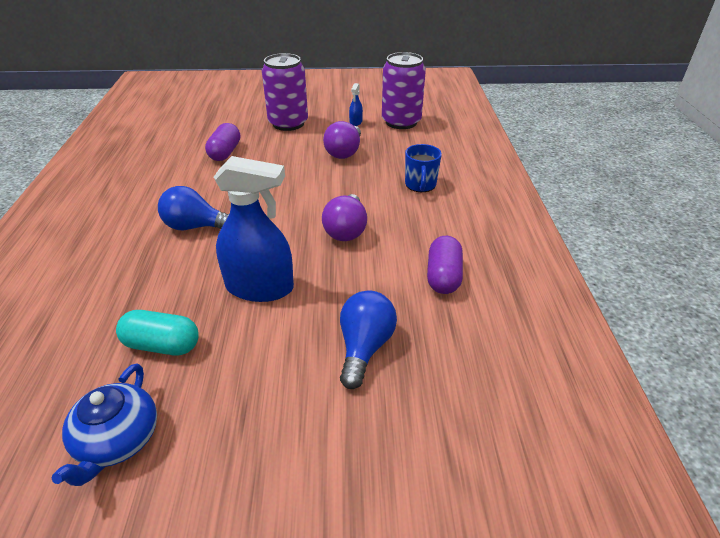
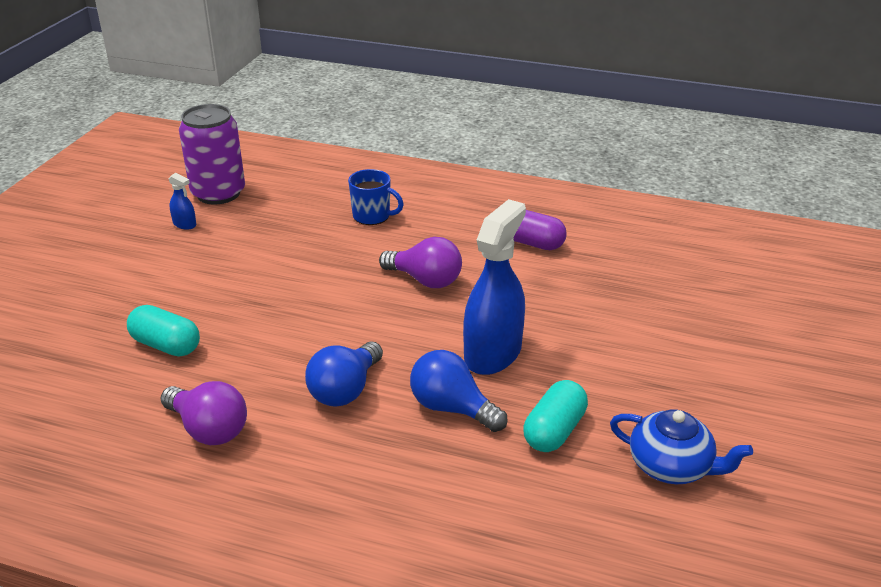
camera: 70 degrees left, 5 degrees down
purple capsule [205,123,240,161] -> turquoise capsule [127,305,200,357]
purple can [262,53,308,131] -> none
purple light bulb [323,121,361,159] -> purple light bulb moved to [161,381,247,445]
blue light bulb [340,290,397,389] -> blue light bulb moved to [410,350,508,432]

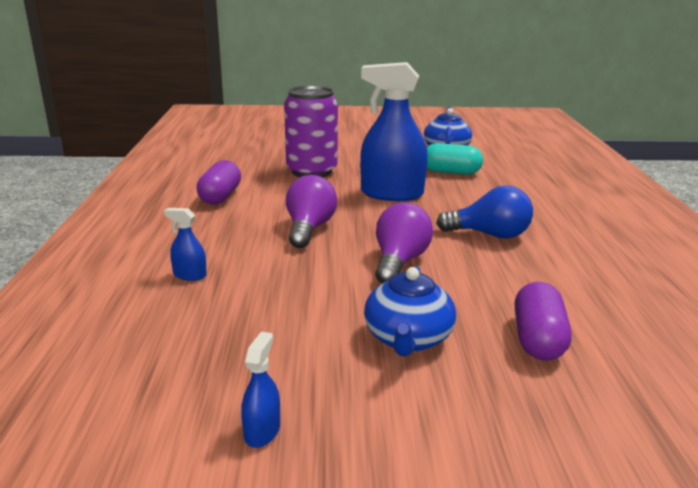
camera: 110 degrees left, 10 degrees down
turquoise capsule [127,305,200,357] -> purple capsule [515,282,572,360]
purple light bulb [161,381,247,445] -> purple light bulb moved to [375,203,433,284]
purple can [179,104,245,204] -> purple can moved to [284,86,338,177]
blue mug [348,169,404,225] -> blue spray bottle [164,208,207,281]
blue light bulb [410,350,508,432] -> none
none -> blue teapot [364,266,456,357]

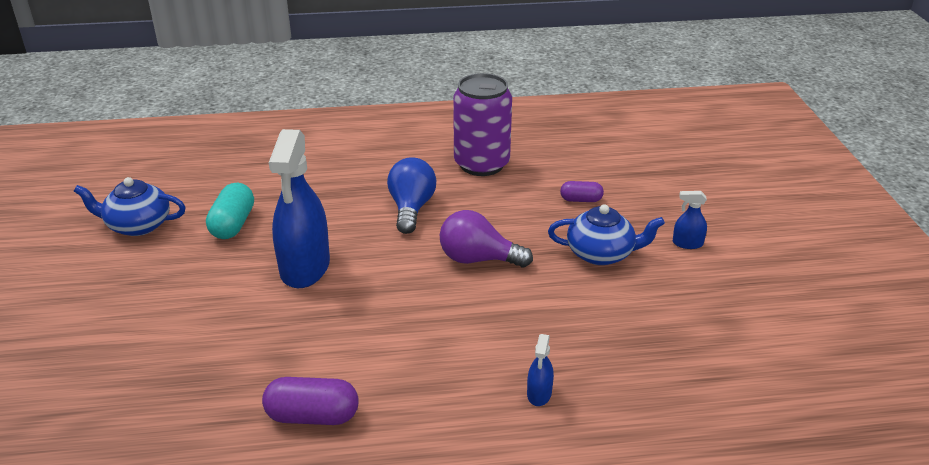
camera: 95 degrees left, 10 degrees up
blue spray bottle [241,332,280,448] -> blue spray bottle moved to [673,191,707,249]
purple can [284,86,338,177] -> purple can moved to [453,73,512,176]
purple light bulb [286,175,337,248] -> none
purple capsule [515,282,572,360] -> purple capsule [560,181,604,202], size x0.61

